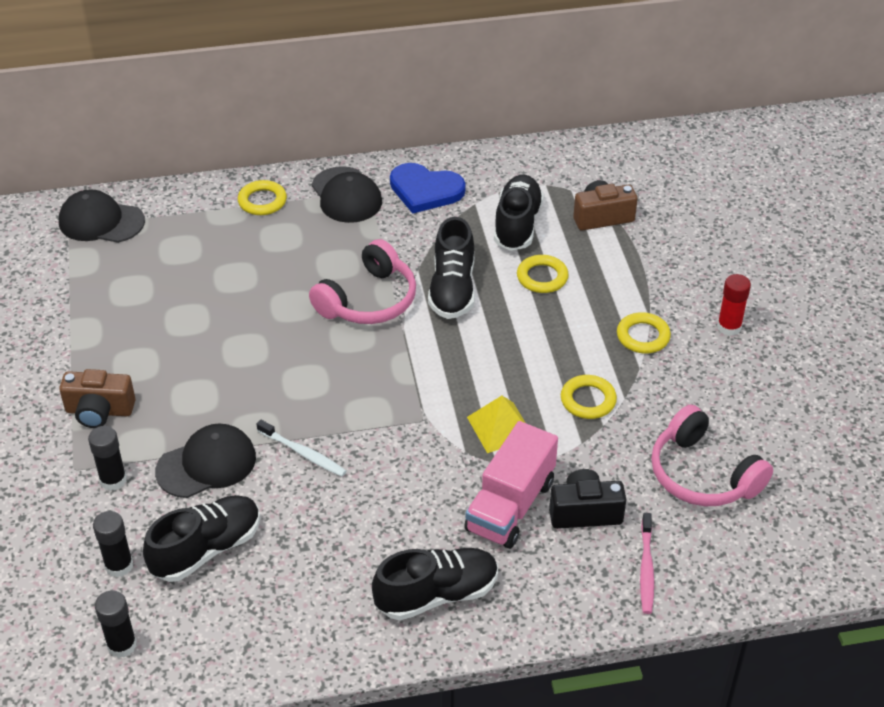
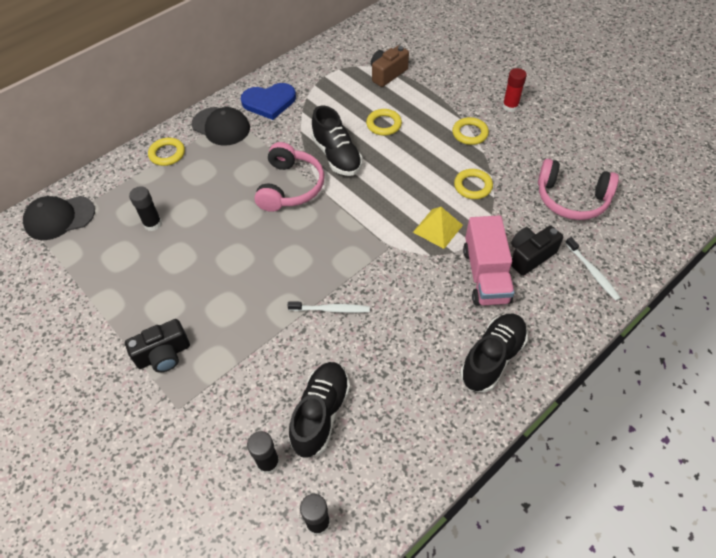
camera: 30 degrees left, 10 degrees up
brown camera [59,369,135,428] -> black camera [125,319,190,373]
black glue stick [88,426,127,491] -> black glue stick moved to [129,186,162,231]
black cap [155,423,256,498] -> none
black shoe [494,175,544,251] -> none
pink toothbrush [640,513,654,614] -> white toothbrush [565,237,621,301]

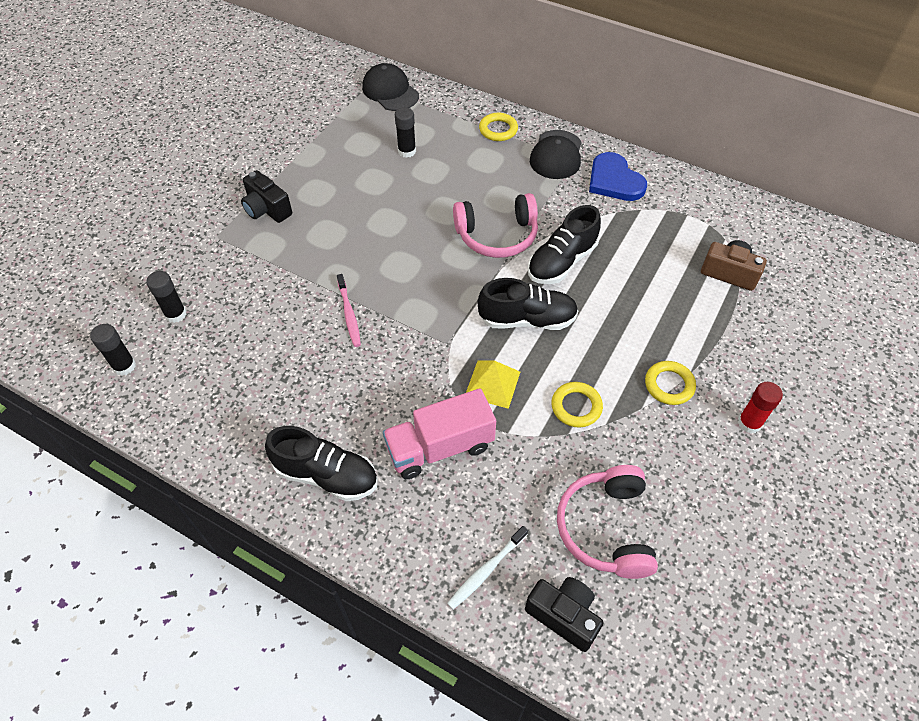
camera: 70 degrees right, 0 degrees up
white toothbrush [287,301,370,313] -> pink toothbrush [337,274,361,347]
black shoe [289,362,350,458] -> black shoe moved to [478,278,578,330]
yellow ring [366,109,402,136] -> none
black camera [511,226,563,276] -> black camera moved to [525,577,603,652]

